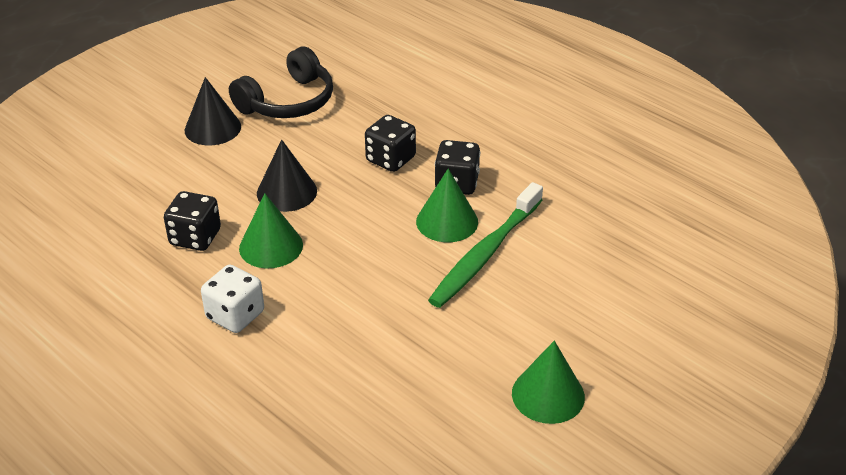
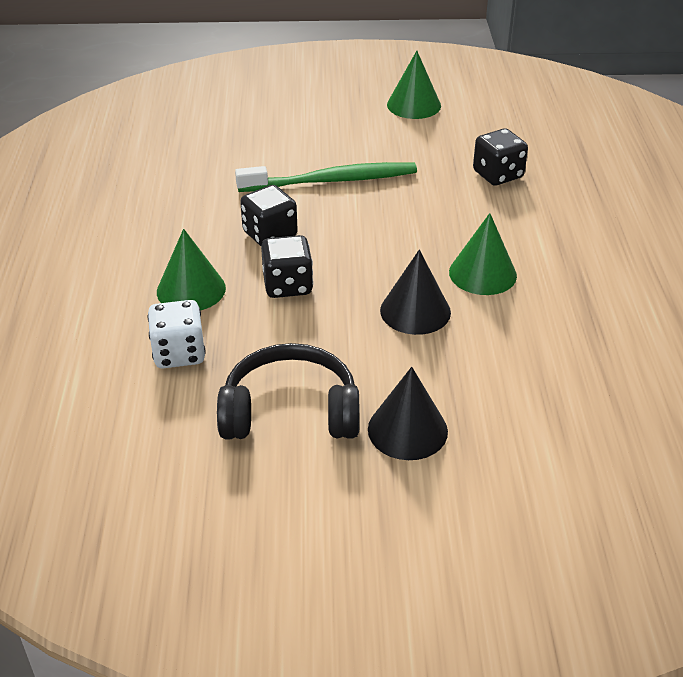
camera: 135 degrees left, 0 degrees up
black dice [164,191,221,251] -> black dice moved to [473,129,528,186]
white dice [201,265,264,333] -> white dice moved to [148,300,206,368]
green cone [416,169,478,242] -> green cone moved to [157,229,226,311]

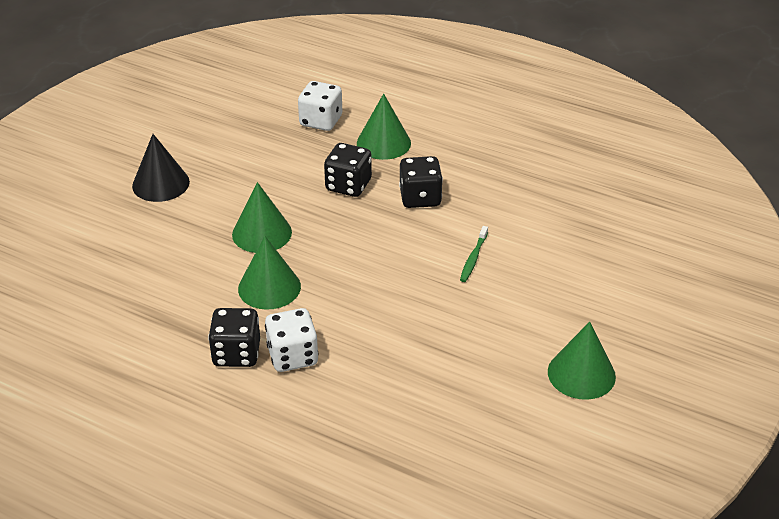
camera: 120 degrees right, 0 degrees up
black headphones [217,343,359,439] -> none
green toothbrush [235,162,417,192] -> green toothbrush [460,226,488,282], size x0.43
black cone [380,250,451,335] -> green cone [232,182,292,253]
black dice [473,129,528,186] -> black dice moved to [208,308,260,367]
none -> white dice [265,308,319,372]

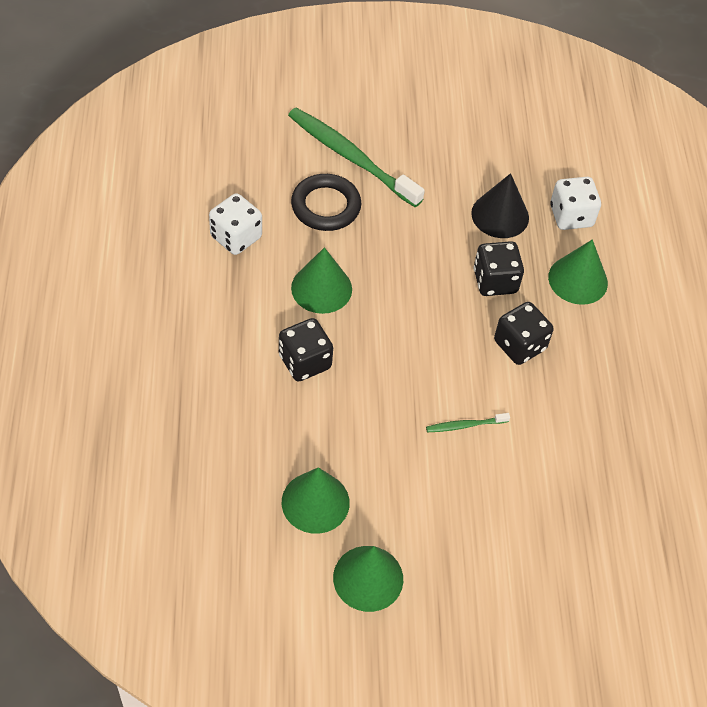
camera: 55 degrees right, 15 degrees up
black cone [132,134,190,202] -> black cone moved to [471,173,529,238]
black dice [208,308,260,367] -> black dice moved to [279,318,333,382]
green cone [232,182,292,253] -> green cone moved to [282,467,350,534]
white dice [265,308,319,372] -> white dice moved to [209,193,262,255]
none -> green toothbrush [288,108,425,207]
none -> black ring [291,174,361,231]

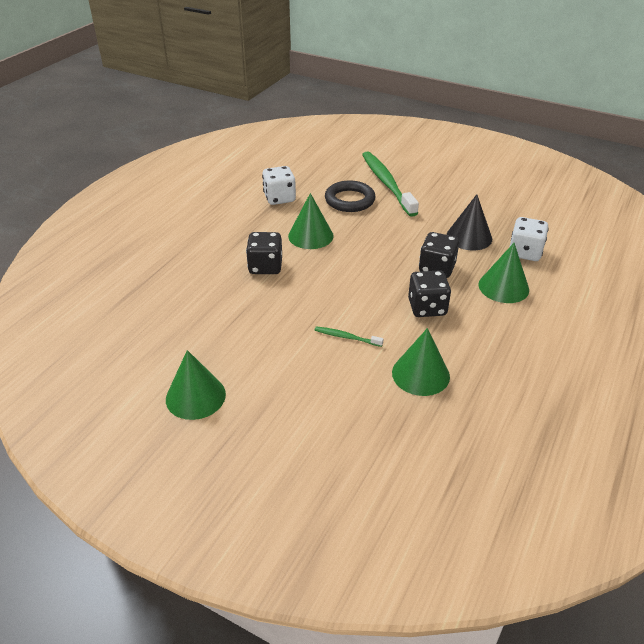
camera: 35 degrees right, 15 degrees down
green cone [282,467,350,534] -> green cone moved to [392,328,450,396]

